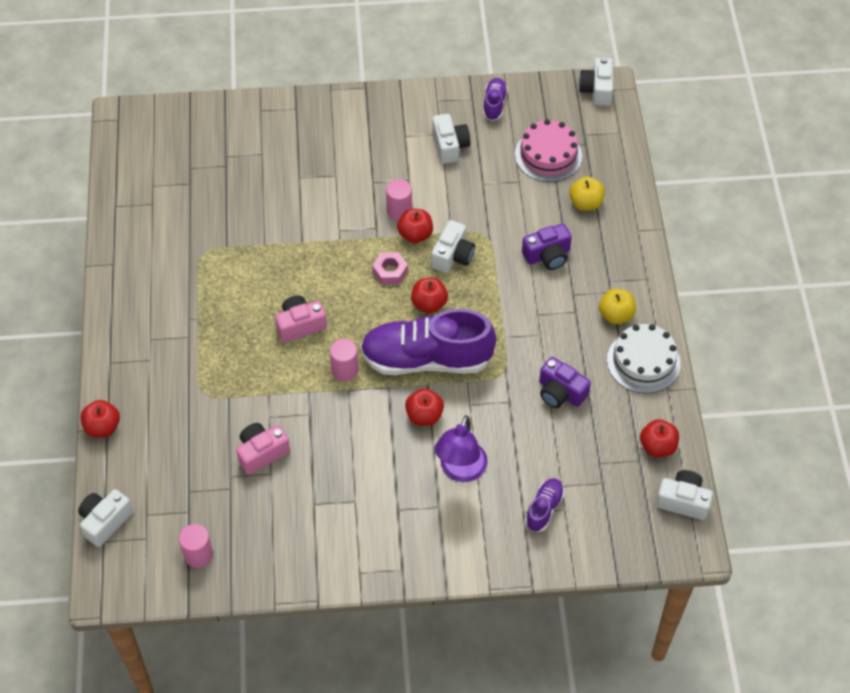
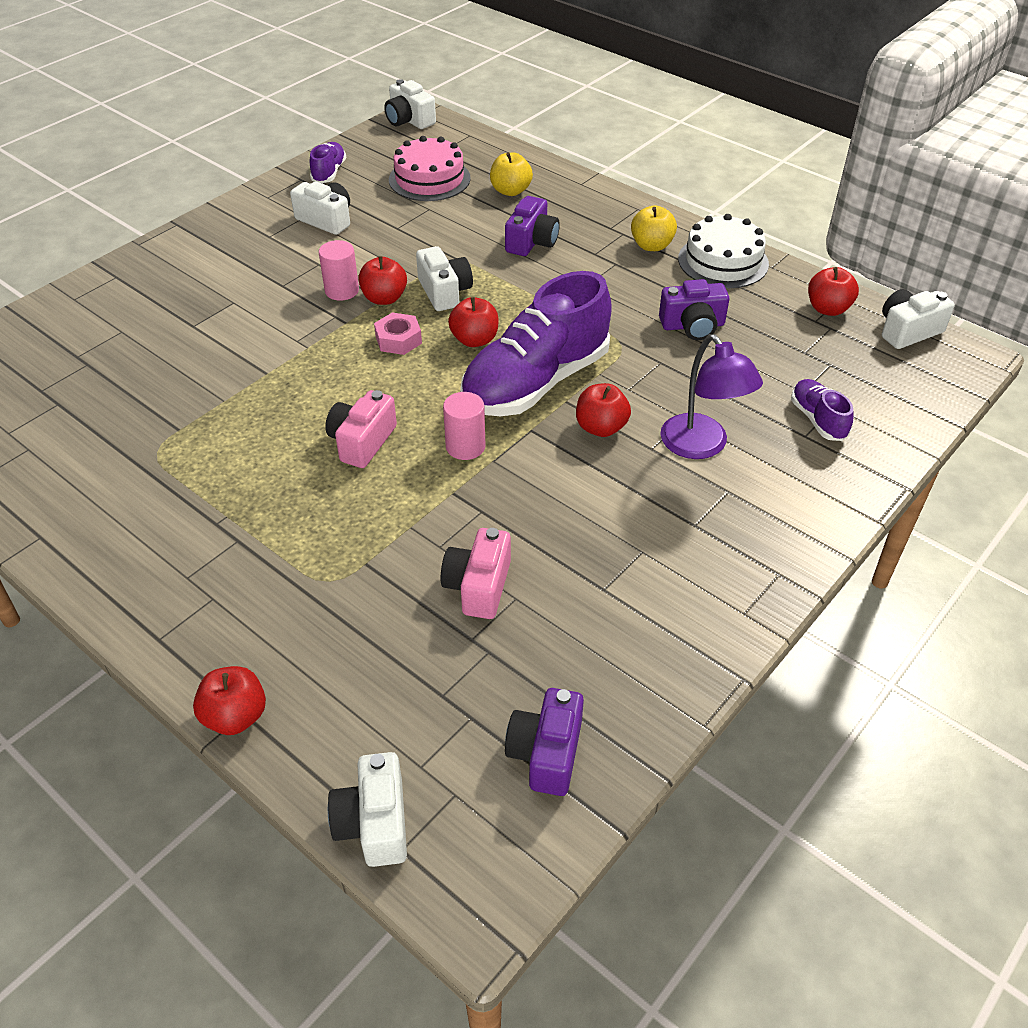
camera: 45 degrees left, 10 degrees down
pink cylinder [179,524,213,568] -> purple camera [505,688,584,796]
purple shoe [483,78,508,121] -> purple shoe turned 45 degrees clockwise [310,142,346,183]

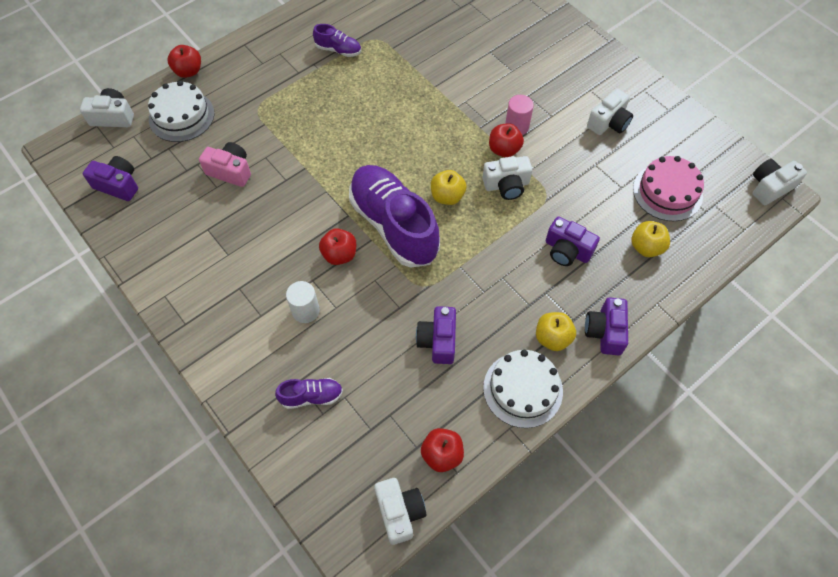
camera: 100 degrees right, 15 degrees up
purple shoe [310,142,346,183] -> purple shoe moved to [313,24,361,57]
pink camera [325,390,397,468] -> none
pink nut [374,312,422,355] -> none
pink cylinder [443,392,485,460] -> none
red apple [448,297,499,347] -> yellow apple [431,170,466,205]
purple lamp [660,334,763,459] -> white cylinder [286,281,320,323]
none -> white cake [148,81,214,142]
none -> purple camera [585,297,628,355]

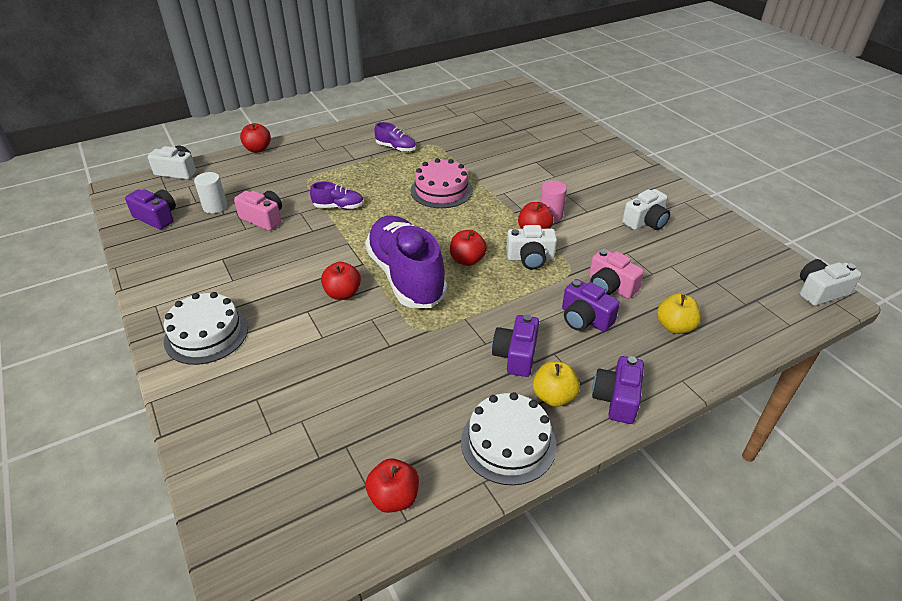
camera: 10 degrees right, 20 degrees down
white cake [148,81,214,142] -> white cake moved to [164,292,248,365]
purple shoe [275,378,343,409] -> purple shoe moved to [310,182,364,209]
white cylinder [286,281,320,323] -> white cylinder moved to [194,172,227,214]
white camera [374,478,426,545] -> none
purple camera [416,306,456,364] -> purple camera moved to [492,314,539,377]
yellow apple [431,170,466,205] -> red apple [450,230,487,266]
pink cake [633,156,704,221] -> pink cake moved to [410,158,473,208]
none -> pink camera [589,249,644,299]

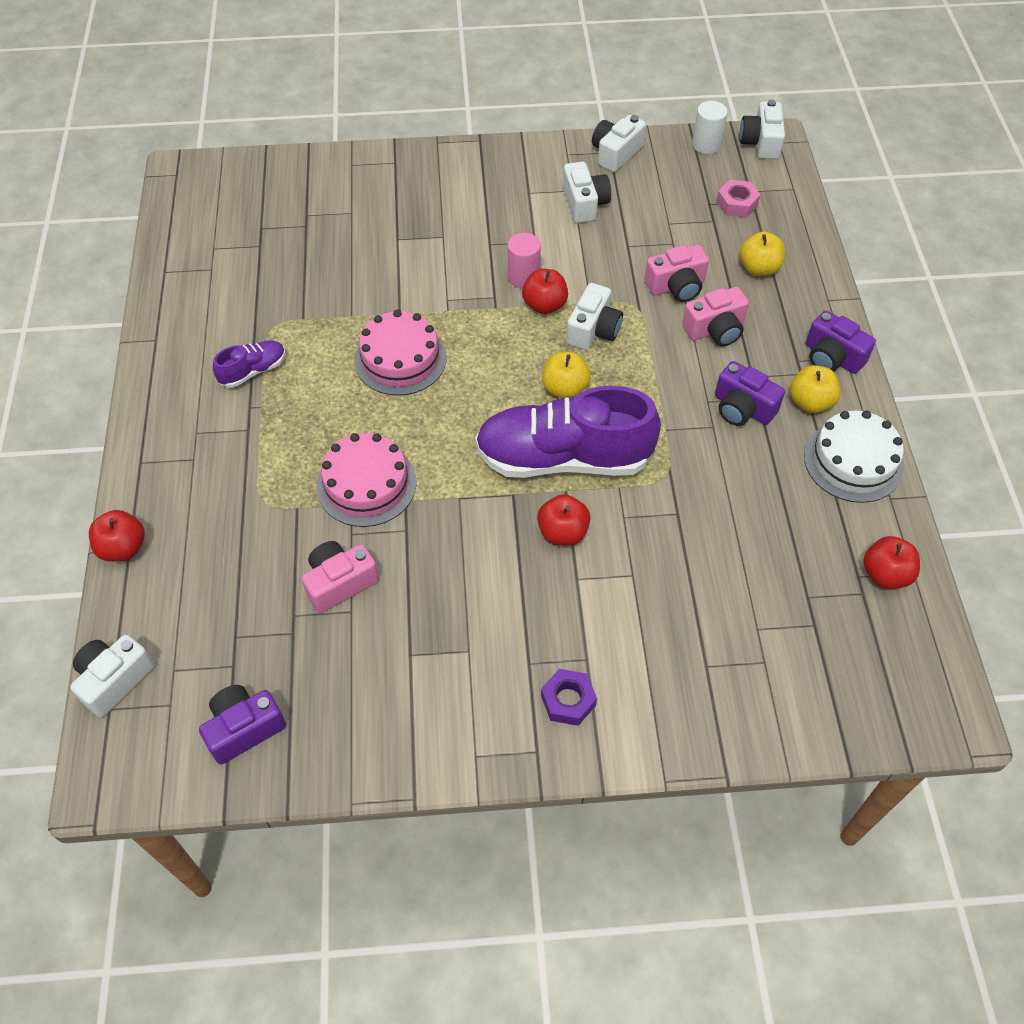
camera: 65 degrees left, 15 degrees up
white cake [164,292,248,365] -> purple nut [541,669,597,726]
white cylinder [194,172,227,214] -> white cylinder moved to [692,101,728,154]
purple shoe [310,182,364,209] -> pink cake [317,433,417,527]
red apple [450,230,487,266] -> yellow apple [542,352,591,398]
purple camera [562,279,620,332] -> pink camera [682,287,749,347]
none -> white camera [592,115,646,172]
none -> pink nut [716,180,760,217]

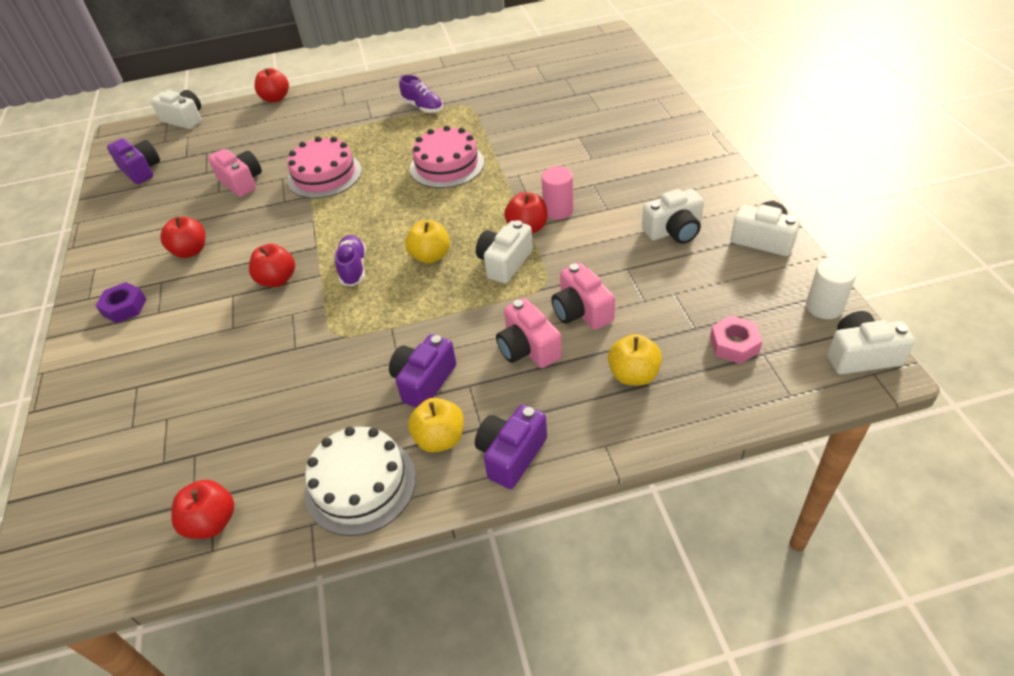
camera: 85 degrees right, 10 degrees down
purple shoe [475,386,661,478] -> purple shoe [335,235,366,286], size x0.45
white camera [566,283,623,350] -> white camera turned 105 degrees clockwise [476,220,533,284]
none -> red apple [160,217,205,258]

